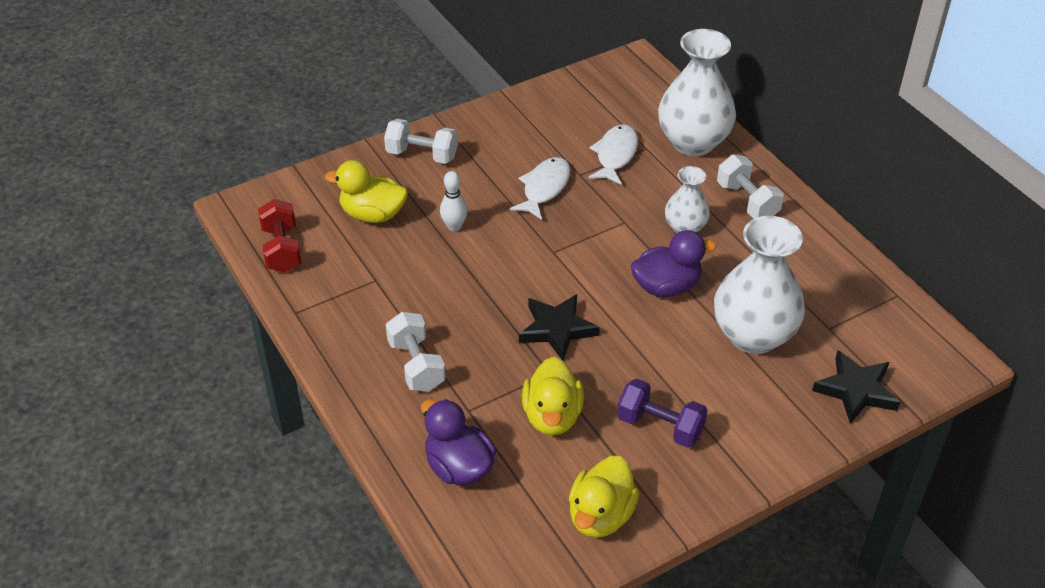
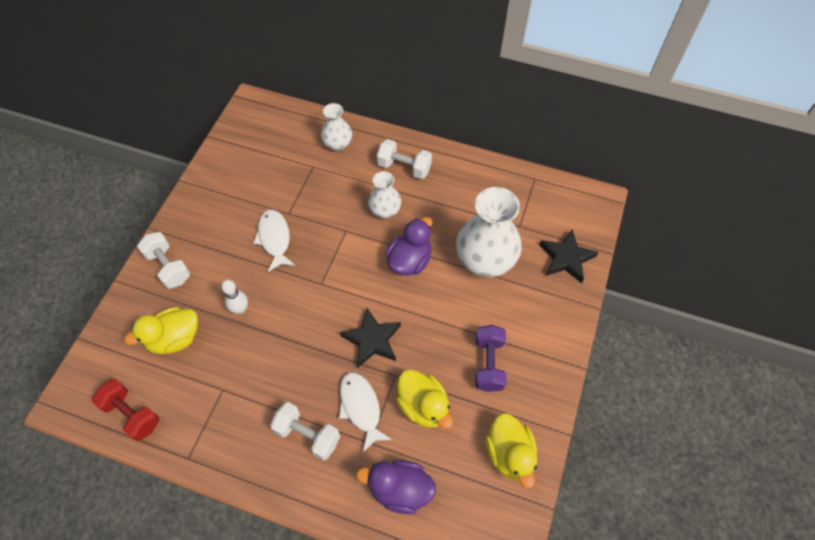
camera: 40 degrees left, 15 degrees up
white dumbbell [384,119,458,164] -> white dumbbell turned 75 degrees clockwise [137,232,190,289]
white fish [588,125,638,185] -> white fish moved to [339,372,392,452]
purple dumbbell [617,379,708,448] -> purple dumbbell turned 75 degrees counterclockwise [475,325,507,392]
white vase [658,29,736,156] -> white vase [321,103,352,151], size x0.54

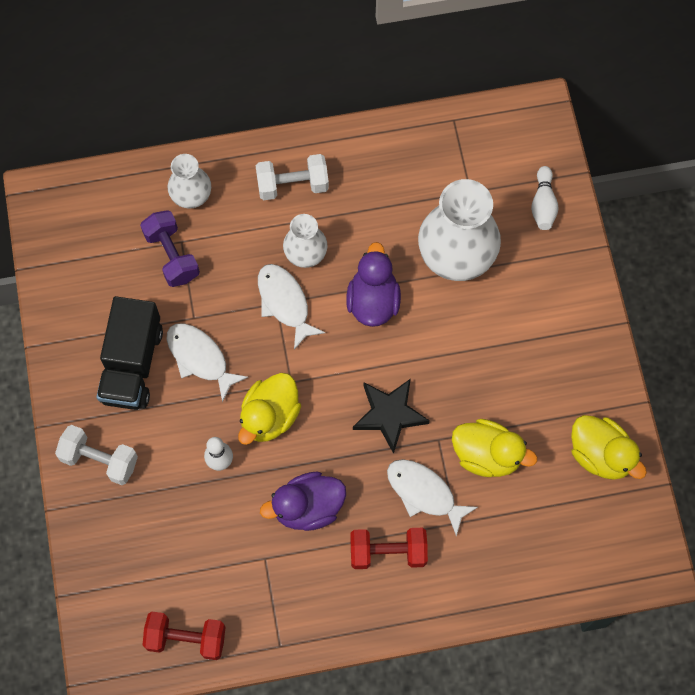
camera: 30 degrees left, 10 degrees up
yellow duck [124,307,198,354] -> yellow duck moved to [238,373,301,445]
white dumbbell [270,402,340,460] -> red dumbbell [350,528,428,569]
purple duck [356,460,436,514] -> purple duck moved to [260,472,346,531]
purple dumbbell [475,325,507,392] -> purple dumbbell moved to [140,210,200,287]
black star [539,230,599,283] -> white bowling pin [531,166,559,230]
none -> black truck [96,296,163,410]
none -> white fish [258,264,325,350]

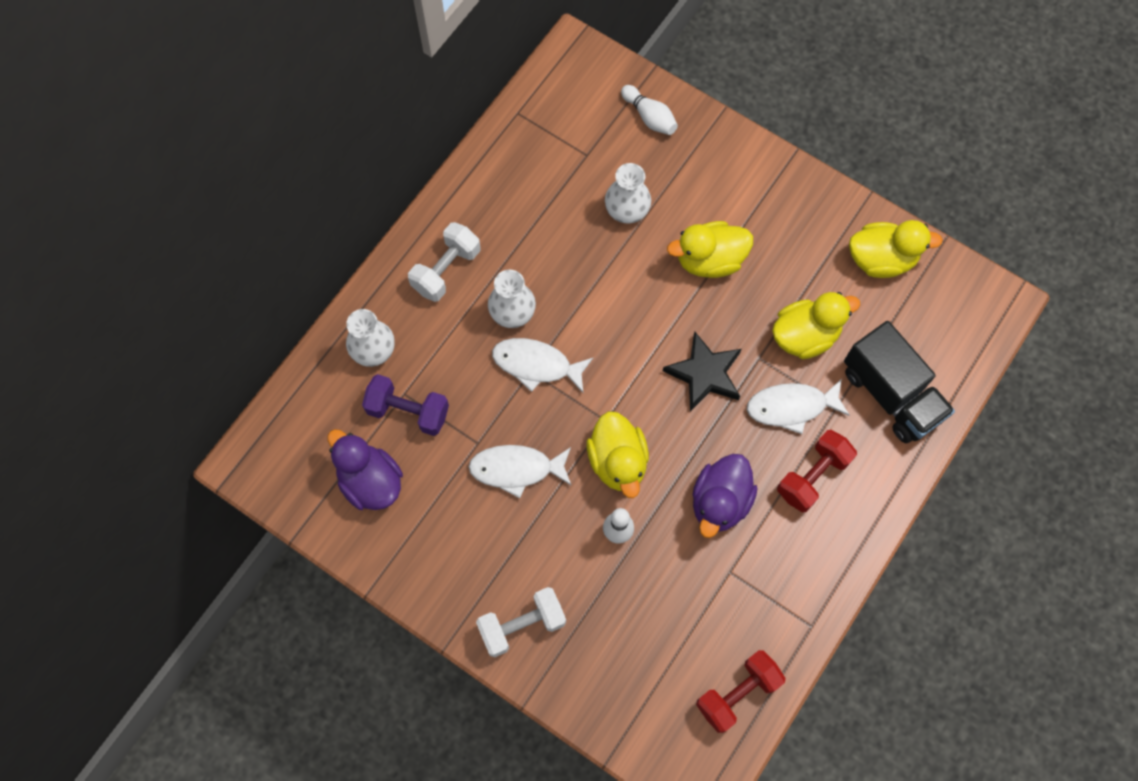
camera: 45 degrees left, 0 degrees up
black truck [96,296,163,410] -> black truck moved to [844,321,955,443]
purple duck [346,242,401,327] -> purple duck moved to [328,429,403,510]
white vase [418,179,501,281] -> white vase [605,163,651,224], size x0.54
none -> yellow duck [667,221,753,278]

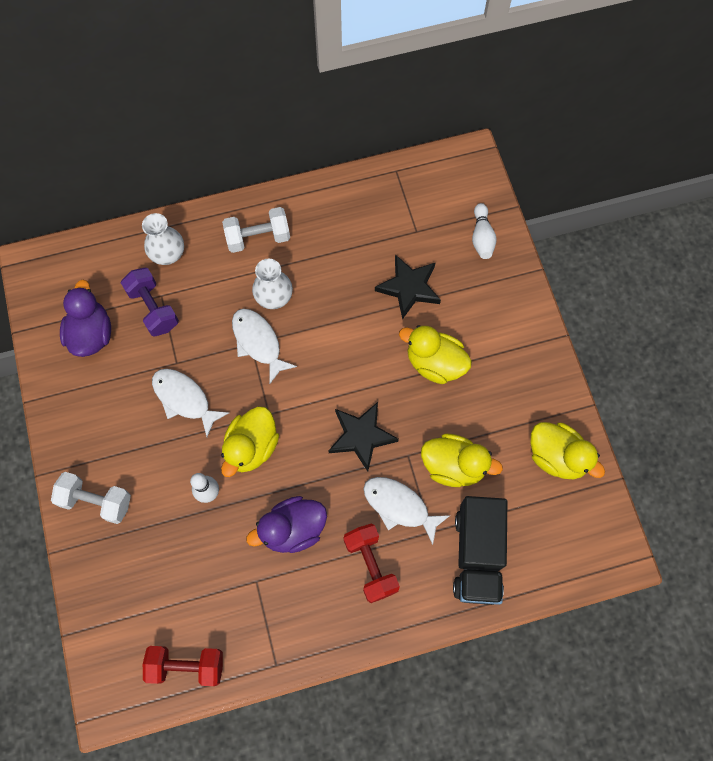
camera: 40 degrees right, 0 degrees up
white vase [605,163,651,224] -> black star [375,255,441,319]
red dumbbell [777,430,857,512] -> red dumbbell turned 75 degrees clockwise [344,524,400,603]

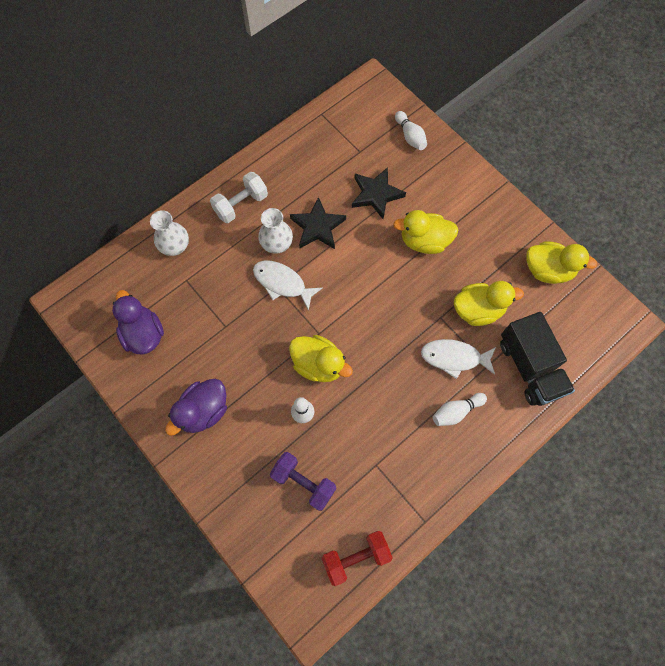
camera: 25 degrees left, 0 degrees up
white dumbbell [51,472,131,524] -> none
purple dumbbell [121,268,179,337] -> purple dumbbell moved to [270,452,336,511]
white fish [152,369,229,437] -> none
yellow duck [221,406,279,477] -> yellow duck turned 60 degrees counterclockwise [289,335,353,382]
purple duck [246,496,327,553] -> purple duck moved to [165,378,227,436]
black star [329,402,399,472] -> black star moved to [290,197,346,249]
red dumbbell [344,524,400,603] -> white bowling pin [433,393,487,426]

